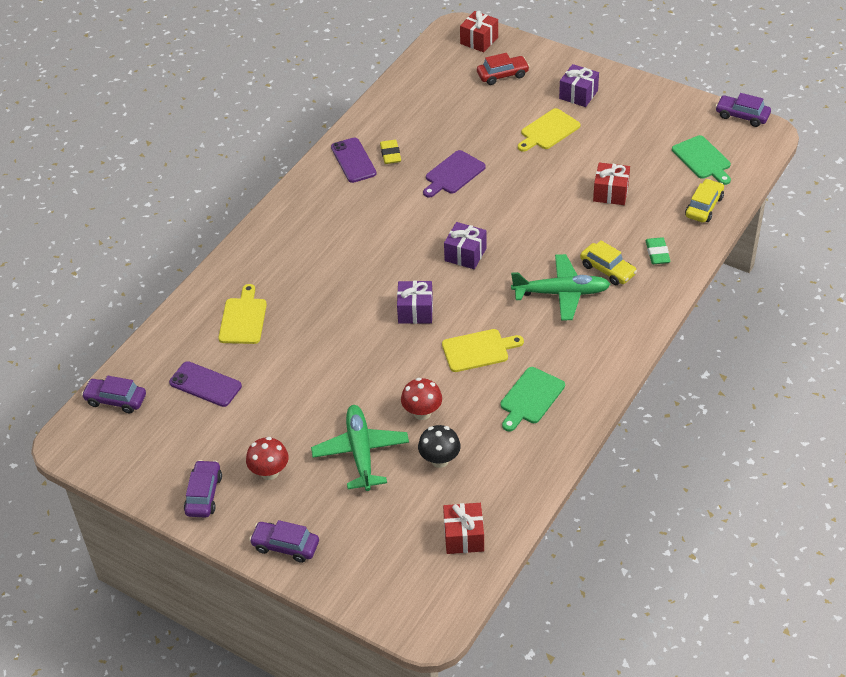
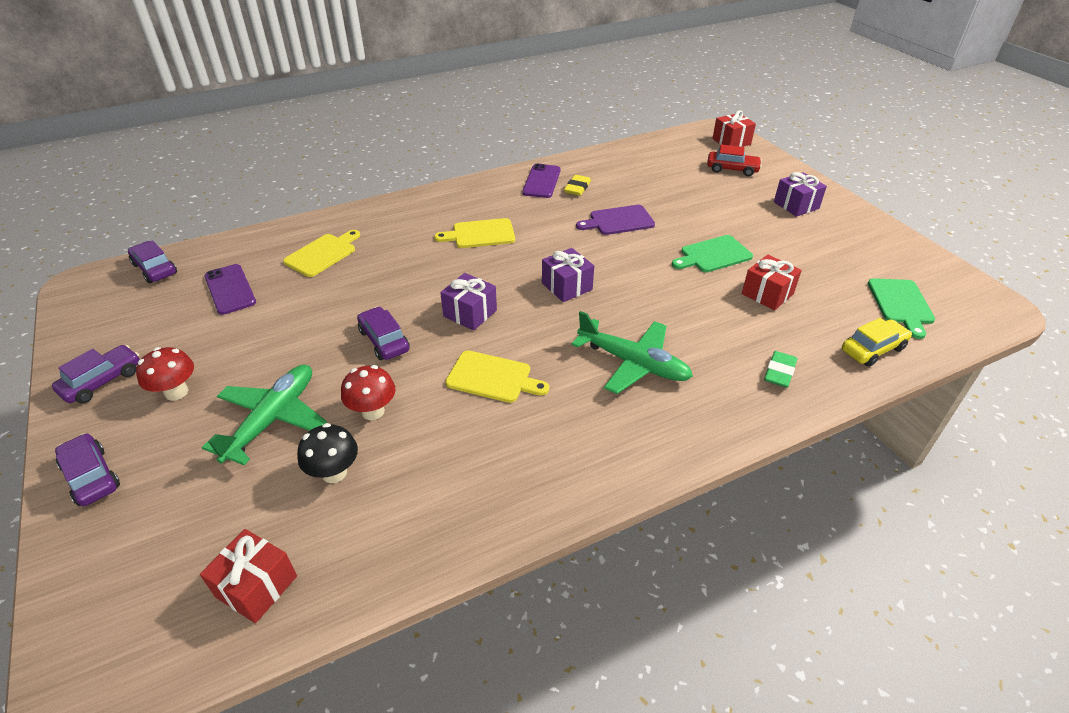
camera: 30 degrees right, 5 degrees down
green cutting board [500,367,565,431] -> green cutting board moved to [672,235,753,272]
yellow cutting board [518,108,581,152] -> yellow cutting board moved to [434,218,515,248]
yellow car [580,240,637,285] -> none
purple car [715,93,771,127] -> purple car moved to [357,307,410,360]

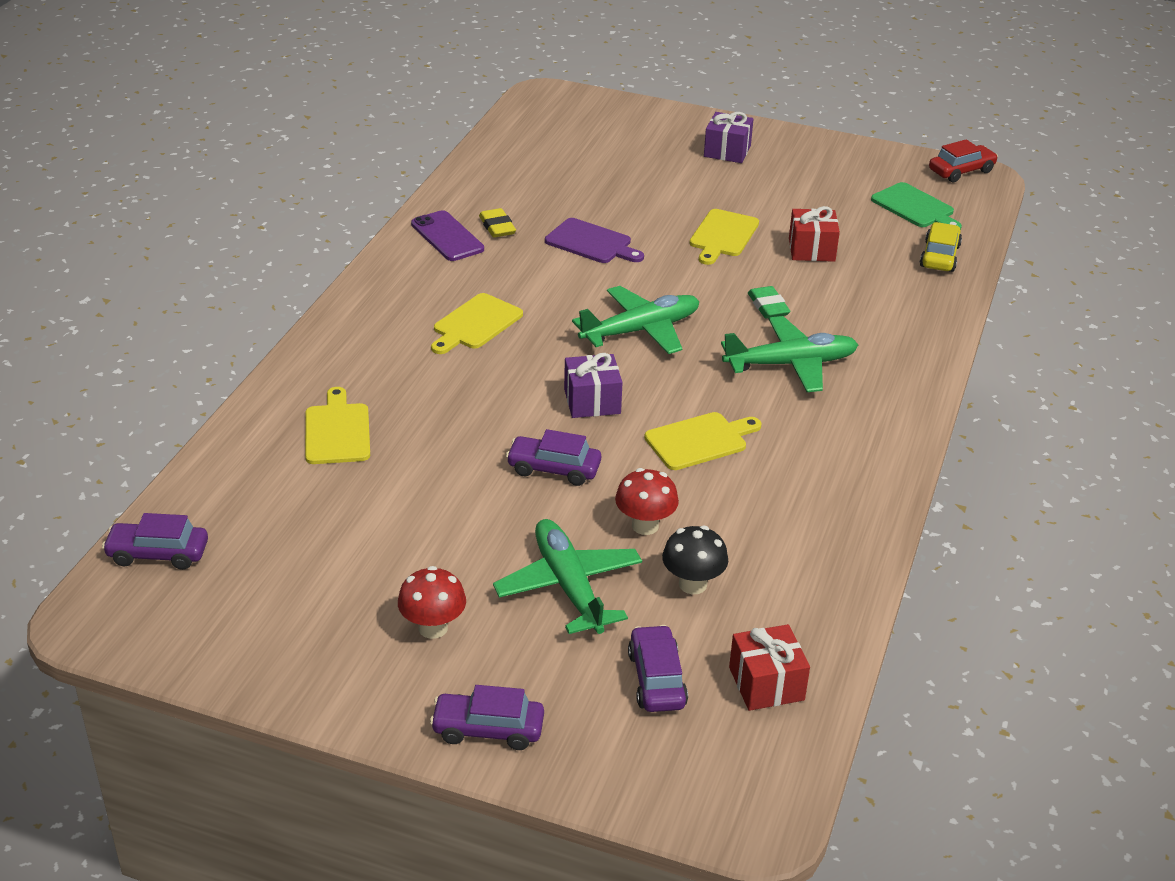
camera: 45 degrees left, 5 degrees down
purple car [52,345,140,403] -> purple car moved to [628,625,688,712]
purple phone [204,264,256,315] -> none
purple gift [542,248,594,302] -> green plane [572,286,700,354]
purple cutting board [576,205,655,235] -> purple cutting board turned 90 degrees counterclockwise [545,218,644,263]
green cutting board [672,235,753,272] -> yellow cutting board [690,209,759,265]
red car [707,144,762,176] -> red car moved to [929,139,998,182]
red gift [712,110,756,147] -> none
green eraser [764,351,797,388] -> green eraser moved to [748,286,791,318]

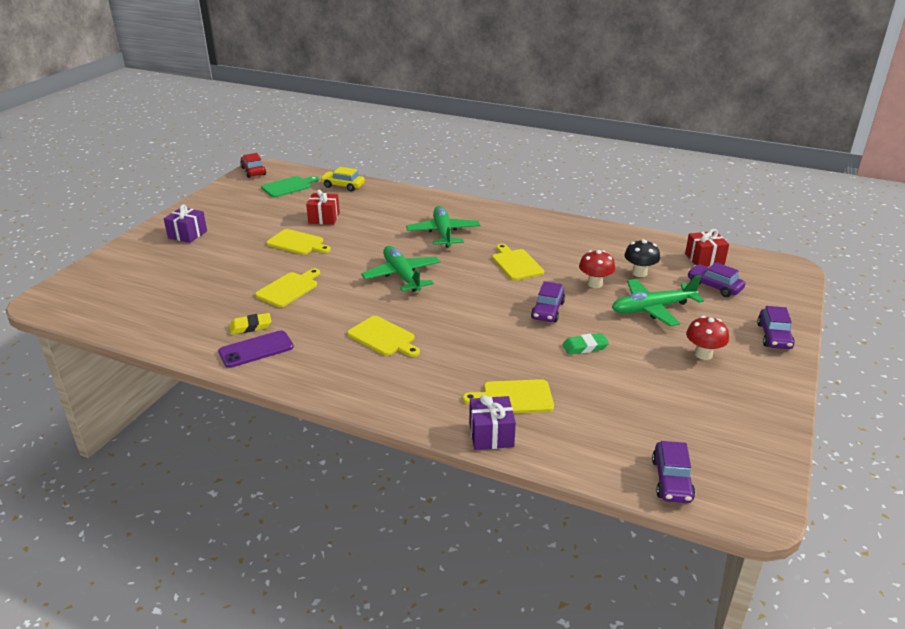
camera: 85 degrees left, 5 degrees down
purple cutting board [545,218,644,263] -> yellow cutting board [255,269,320,307]
purple gift [564,353,623,418] -> purple gift moved to [469,395,516,450]
purple car [628,625,688,712] -> purple car turned 45 degrees clockwise [687,262,745,297]
green eraser [748,286,791,318] -> green eraser moved to [562,333,609,355]

